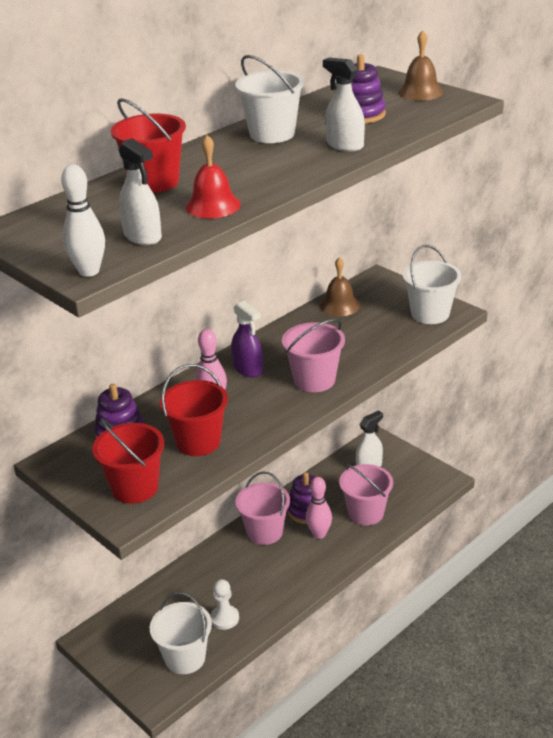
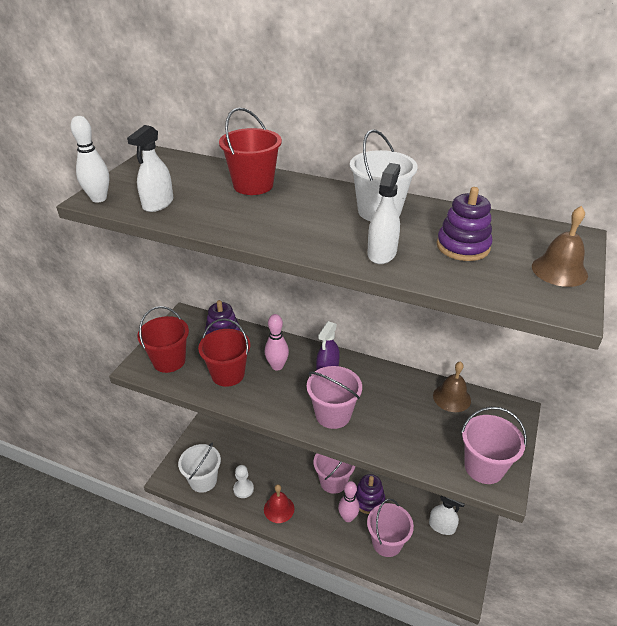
camera: 65 degrees right, 5 degrees up
red bell [186,135,241,219] -> red bell moved to [264,484,294,523]
white bucket [403,245,461,324] -> pink bucket [461,407,527,484]

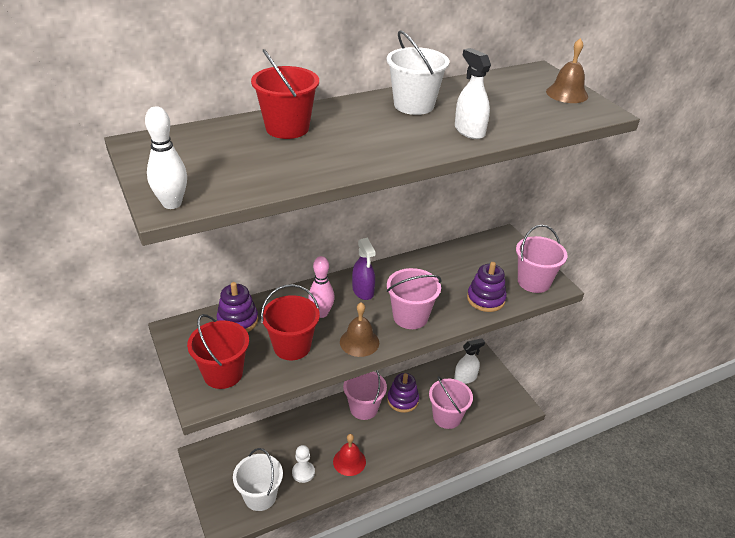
camera: 50 degrees left, 0 degrees up
white spray bottle [127,125,173,212] -> none
pink bowling pin [338,481,360,522] -> none
brown bell [433,361,471,412] -> brown bell moved to [340,302,379,357]
purple stacking toy [437,187,493,261] -> purple stacking toy moved to [467,262,507,312]

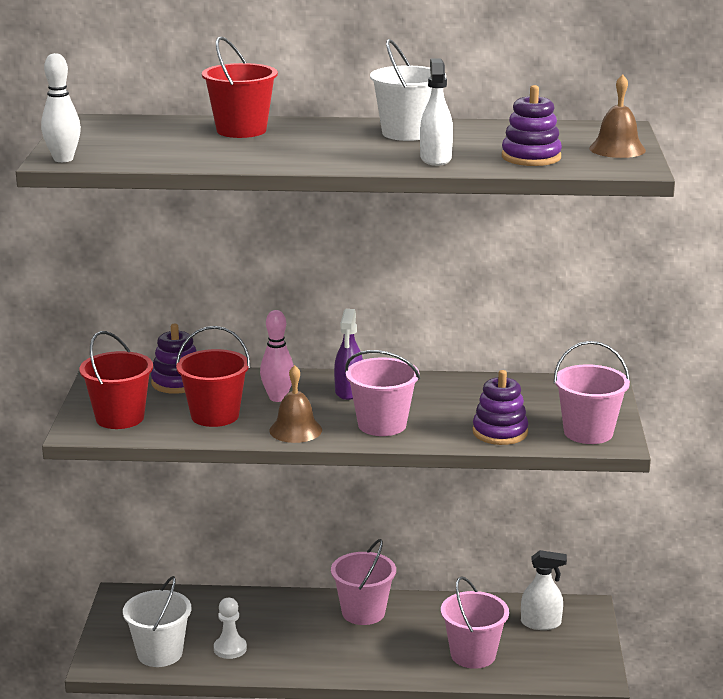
camera: 30 degrees right, 15 degrees down
red bell [333,434,366,476] -> none
purple stacking toy [387,373,419,413] -> purple stacking toy moved to [502,85,562,166]

